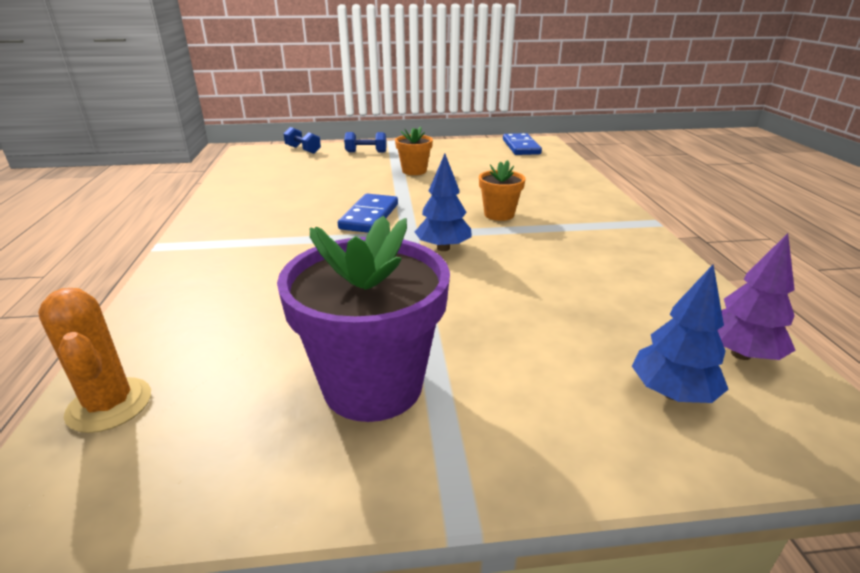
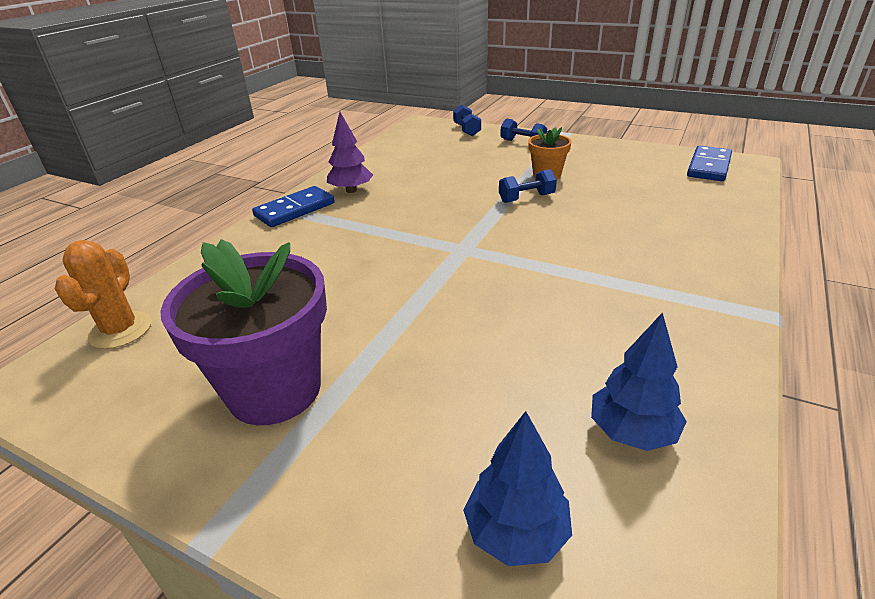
camera: 35 degrees right, 5 degrees up
blue domino [338,194,398,233] -> blue domino moved to [252,186,334,227]
blue tree [415,154,472,251] -> blue tree moved to [591,312,687,451]
orange flower pot [479,160,525,221] -> none
purple tree [717,233,796,360] -> purple tree moved to [327,112,373,193]
none -> blue dumbbell [499,169,557,203]

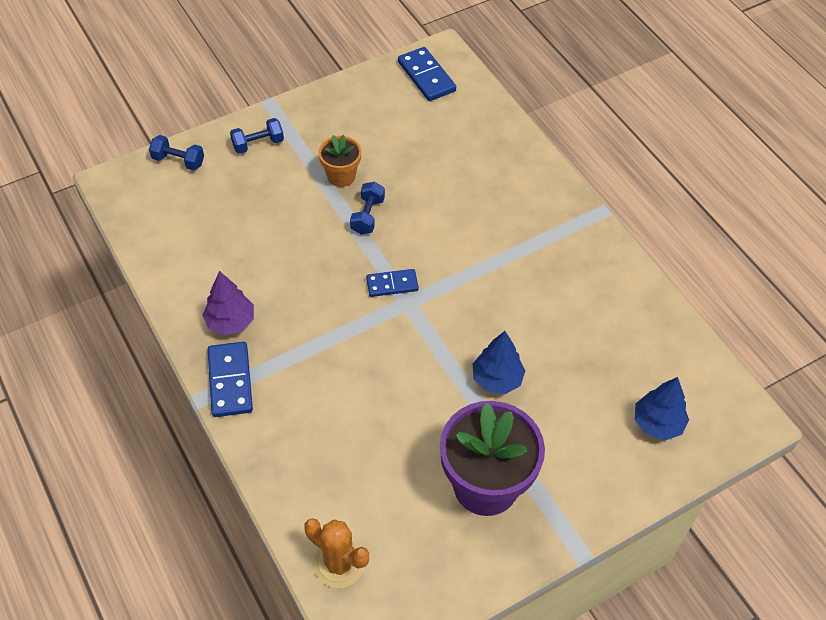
camera: 60 degrees left, 20 degrees up
blue tree [591,312,687,451] -> blue tree moved to [473,331,525,394]
none -> blue domino [366,269,419,297]

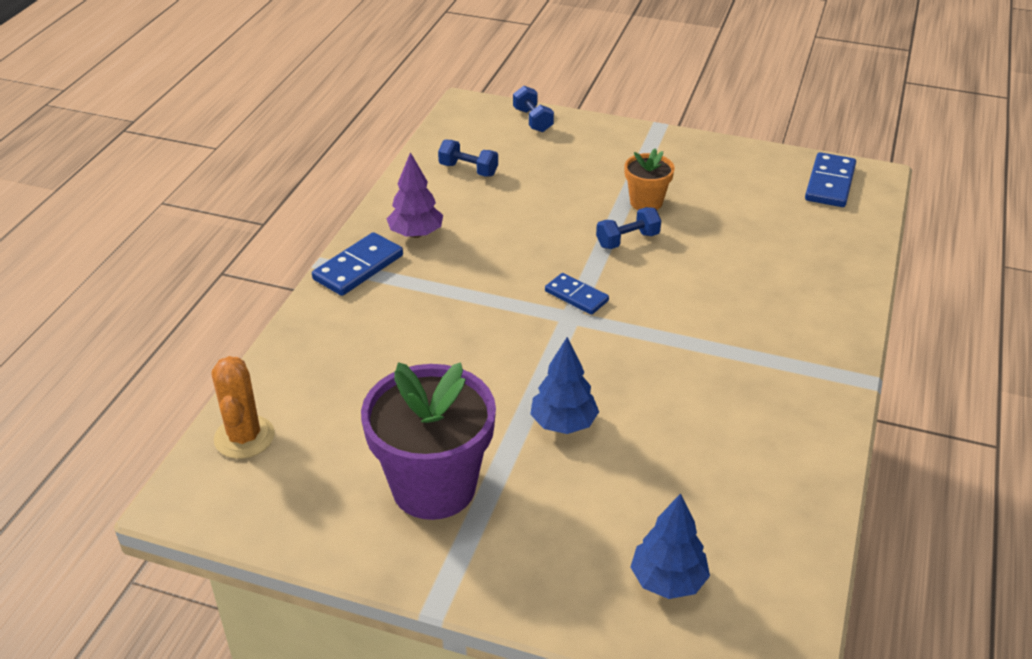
camera: 50 degrees right, 15 degrees down
blue dumbbell [230,118,284,154] -> blue dumbbell moved to [438,140,498,177]

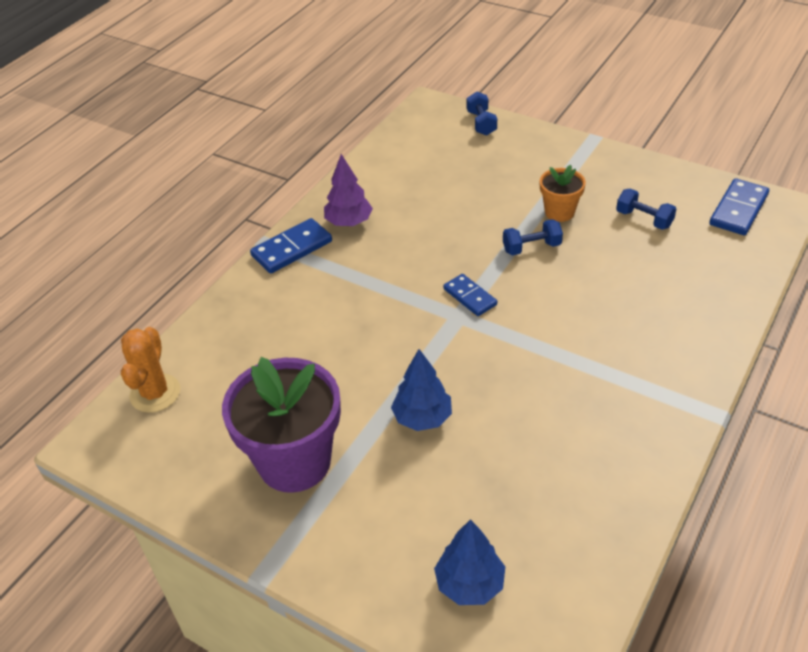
camera: 15 degrees right, 5 degrees up
blue dumbbell [438,140,498,177] -> blue dumbbell moved to [616,189,676,230]

